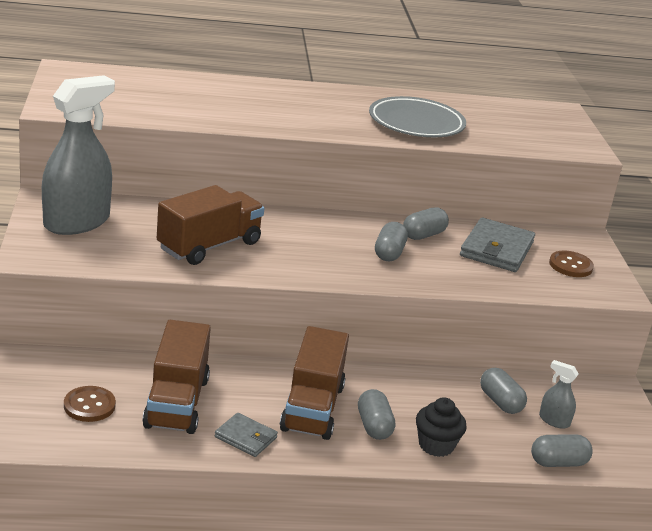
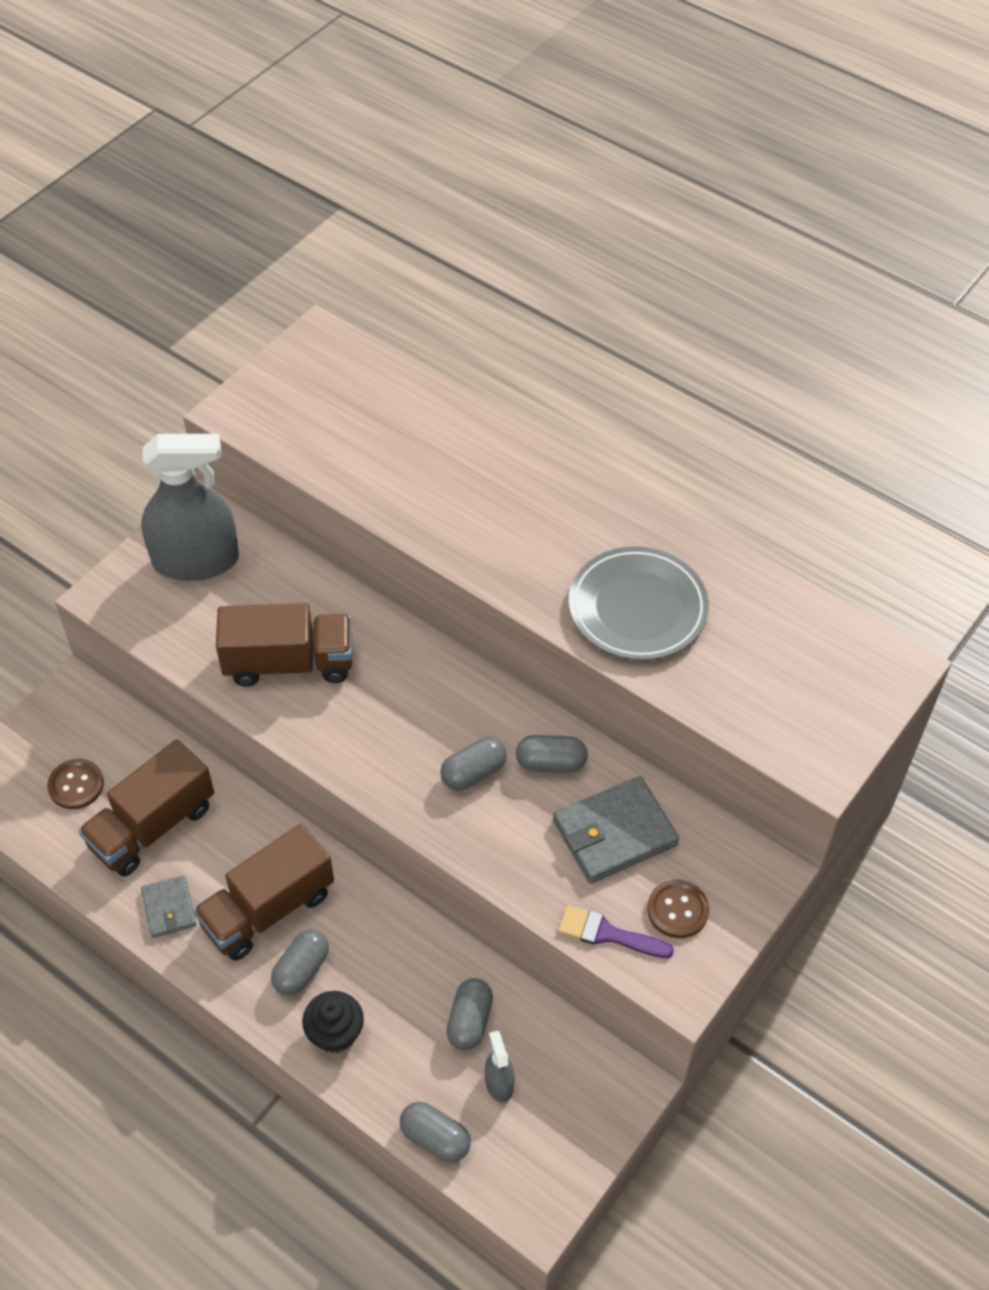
camera: 45 degrees right, 25 degrees up
none -> purple brush [558,905,674,958]

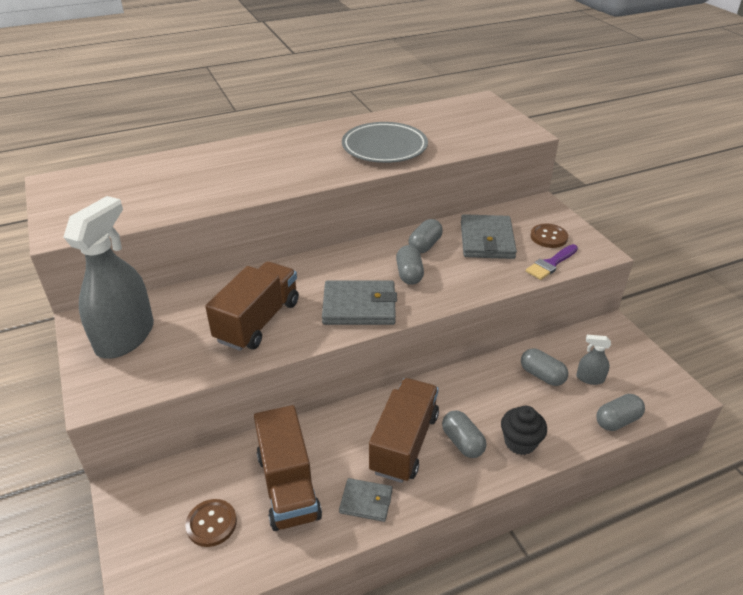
camera: 60 degrees left, 15 degrees down
brown truck [193,824,334,961] -> brown truck turned 150 degrees counterclockwise [369,378,439,483]
none -> grey wallet [322,280,397,325]

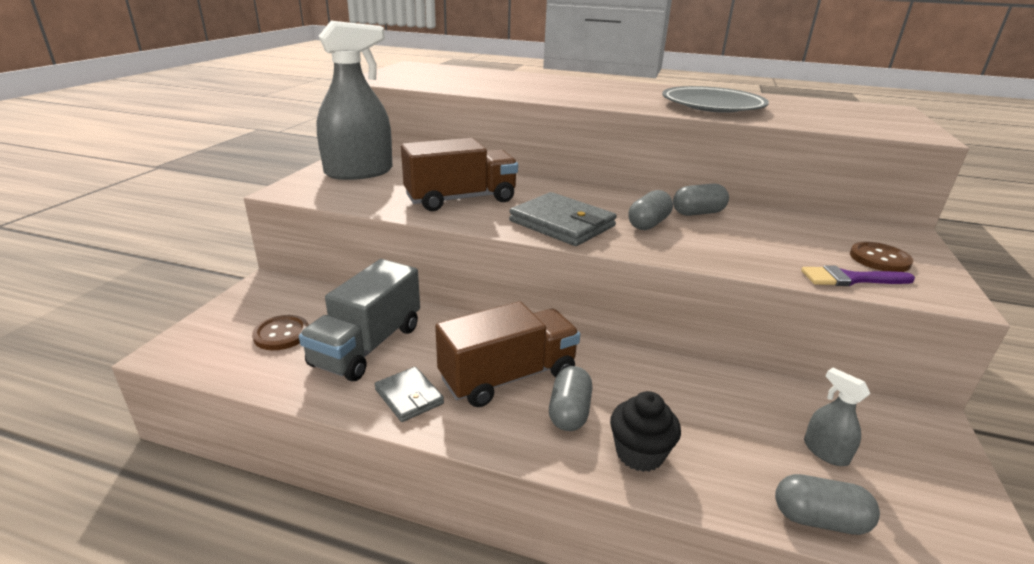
camera: 40 degrees right, 10 degrees down
brown truck [254,405,322,531] -> grey truck [299,259,420,381]
grey wallet [461,214,517,259] -> none
grey capsule [521,348,568,386] -> none

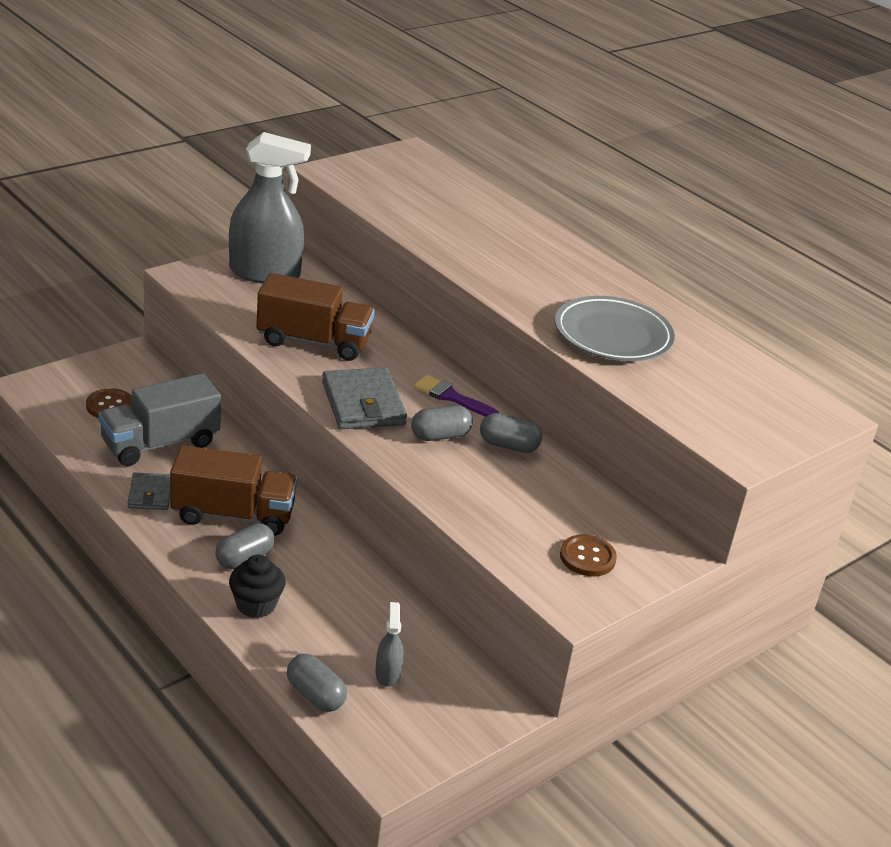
camera: 30 degrees right, 5 degrees up
purple brush [801,265,915,286] -> purple brush moved to [414,375,499,417]

